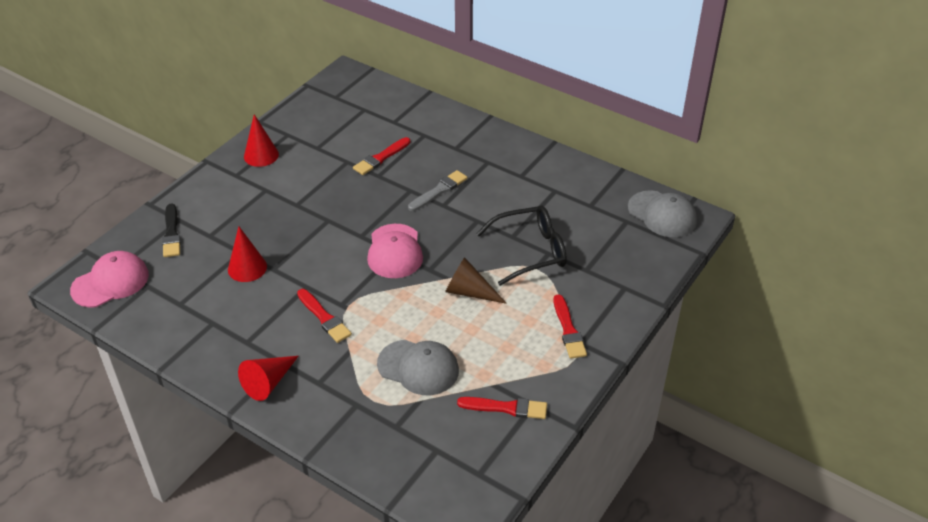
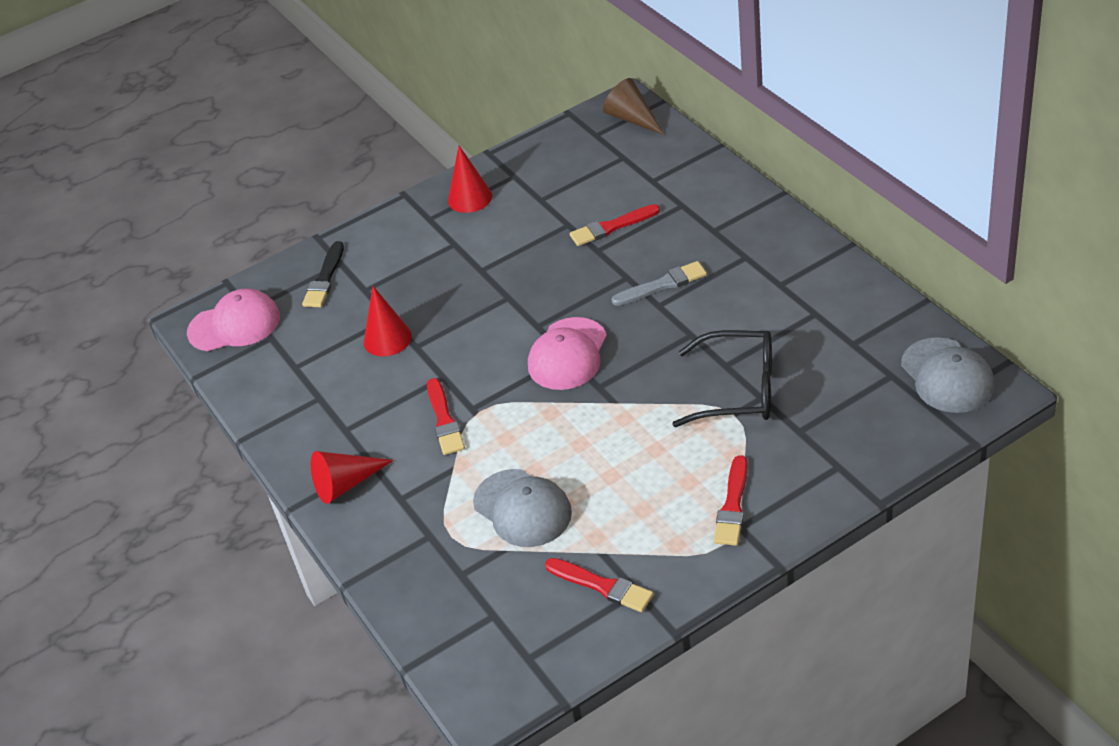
camera: 30 degrees right, 0 degrees up
brown cone [445,257,507,304] -> brown cone moved to [603,78,664,135]

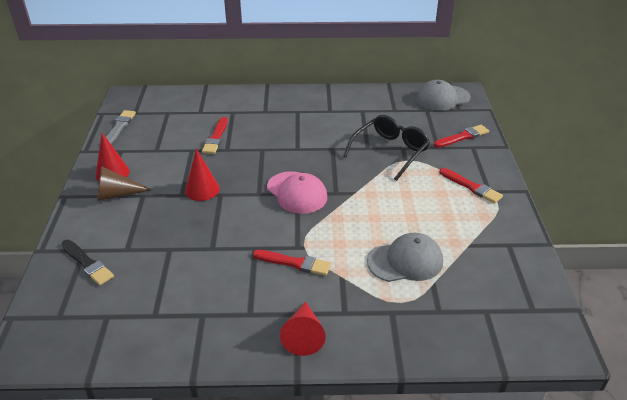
camera: 65 degrees left, 5 degrees down
pink cap [187,289,280,351] -> none
red cone [364,286,412,357] -> red cone moved to [185,148,220,201]
red brush [545,558,653,612] -> red brush moved to [434,125,489,148]
brown cone [603,78,664,135] -> brown cone moved to [97,166,152,201]
grey brush [611,261,707,306] -> grey brush moved to [106,110,136,144]
grey cap [901,337,995,413] -> grey cap turned 150 degrees clockwise [416,80,471,111]

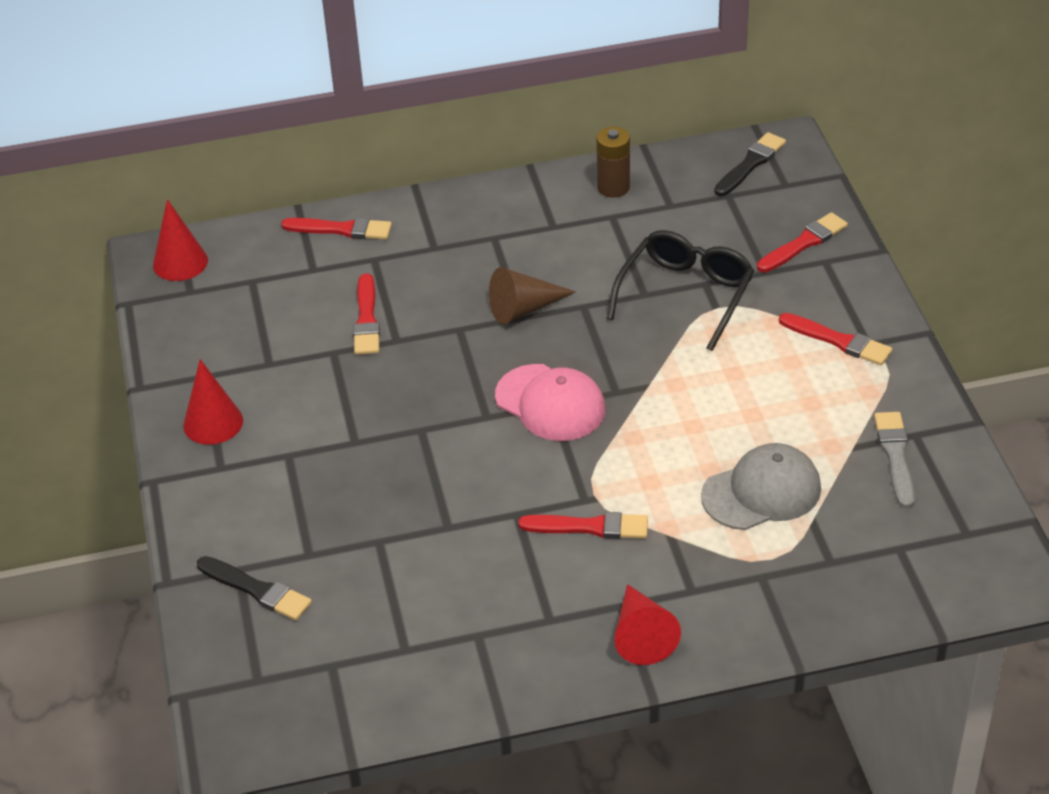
camera: 10 degrees left, 5 degrees up
brown cone [97,166,152,201] -> brown cone moved to [489,267,576,325]
grey brush [106,110,136,144] -> grey brush moved to [874,412,915,508]
red cone [185,148,220,201] -> red cone moved to [153,199,208,281]
grey cap [416,80,471,111] -> black brush [714,132,786,196]
none -> red brush [281,217,392,240]
none -> brown battery [596,127,630,197]

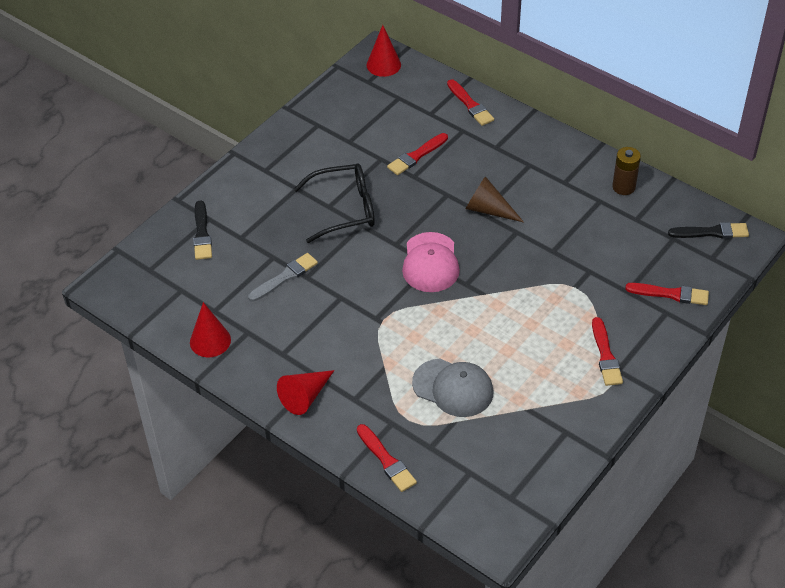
camera: 50 degrees right, 5 degrees up
red cone [183,359,243,445] -> red cone moved to [190,302,231,357]
red brush [518,512,648,539] -> red brush moved to [357,424,417,492]
black glasses [607,230,754,351] -> black glasses moved to [294,164,375,243]
grey brush [874,412,915,508] -> grey brush moved to [248,253,318,302]

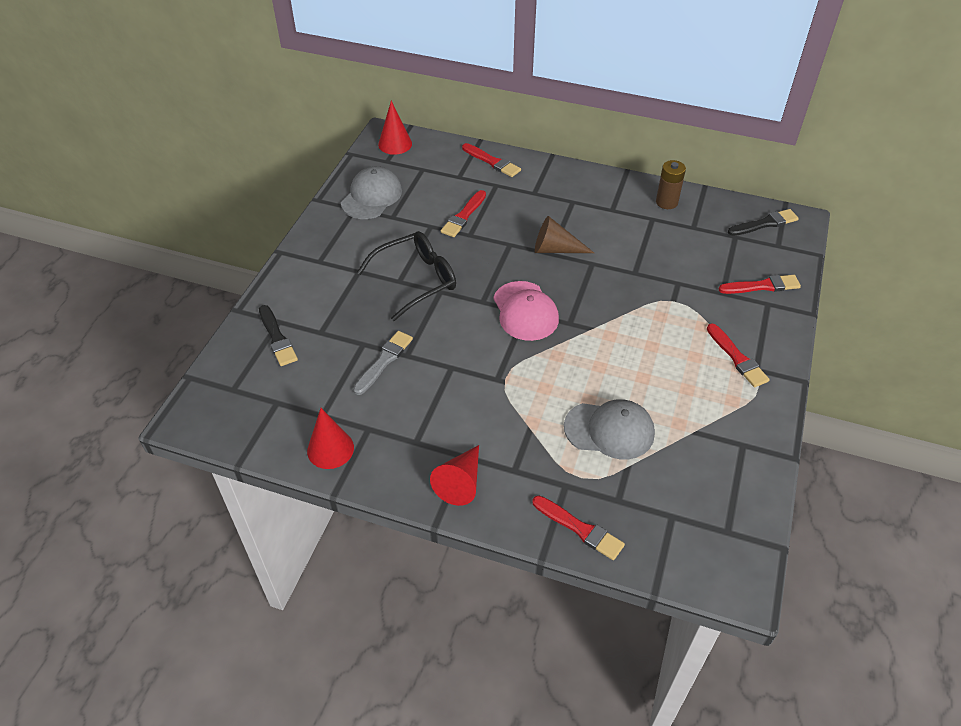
camera: 20 degrees left, 0 degrees up
none -> grey cap [341,166,402,219]

